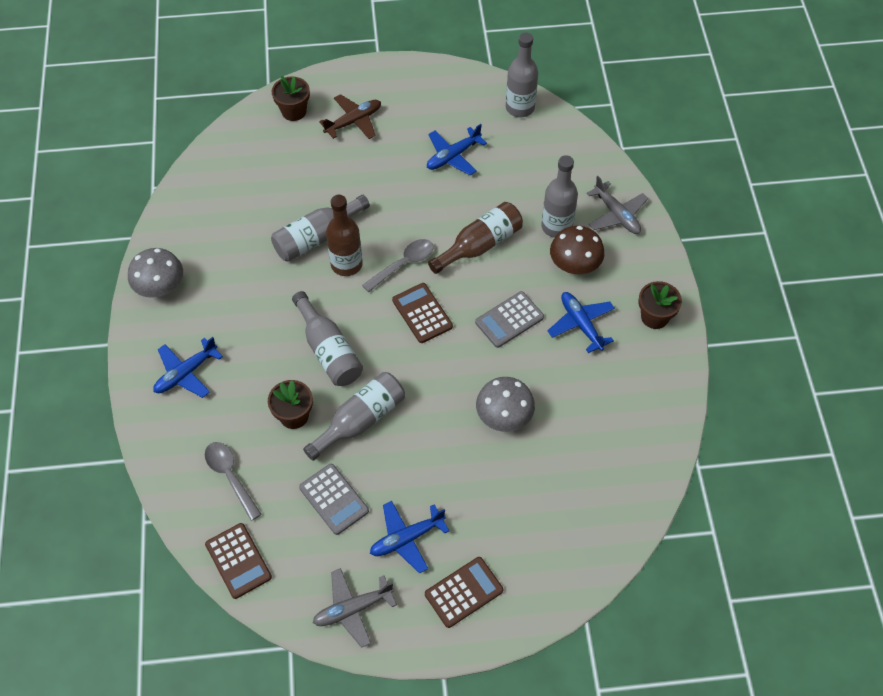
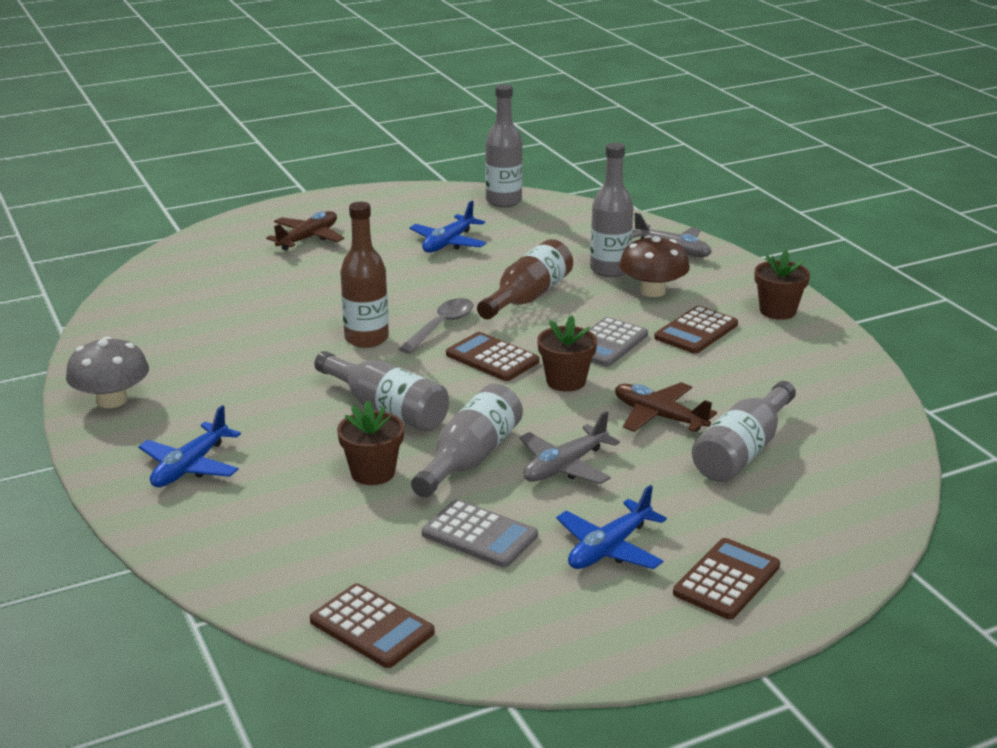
camera: 20 degrees left, 30 degrees down
grey spoon [205,442,262,521] -> none
grey bottle [271,195,370,262] -> grey bottle moved to [692,381,796,482]
brown flower pot [272,76,310,121] -> brown flower pot moved to [537,315,597,392]
grey plane [313,568,397,648] -> grey plane moved to [519,411,620,484]
grey mushroom [476,377,535,432] -> brown plane [615,382,717,432]
blue plane [548,292,615,353] -> brown calculator [654,306,738,354]

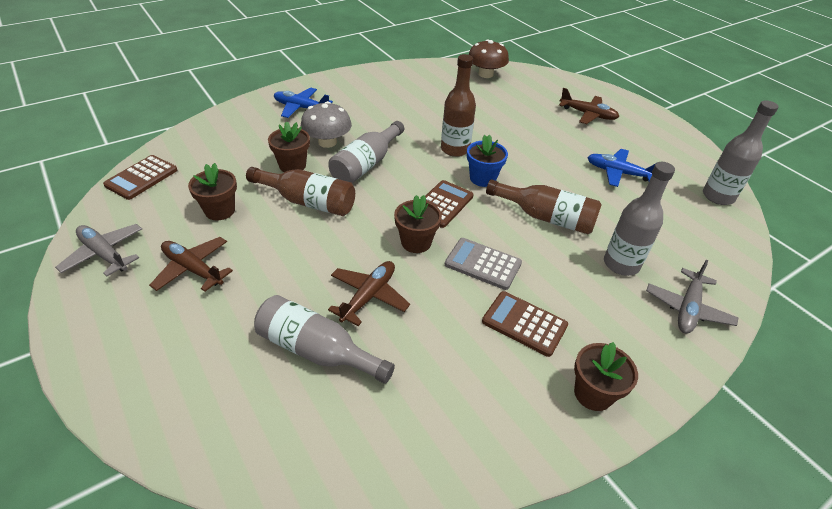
camera: 80 degrees right, 15 degrees up
grey mushroom [66,336,149,408] -> grey mushroom moved to [301,101,352,148]
grey spoon [399,298,474,354] -> blue flower pot [467,135,508,187]
grey bottle [411,384,523,498] -> brown bottle [246,167,355,216]
grey calculator [422,499,538,568] -> brown flower pot [188,163,237,221]
grey plane [519,411,620,484] -> grey plane moved to [55,224,142,277]
blue plane [556,485,667,569] -> brown plane [149,237,233,292]
brown mushroom [619,235,690,297] -> brown mushroom moved to [468,40,509,78]
brown calculator [673,538,780,620] -> none

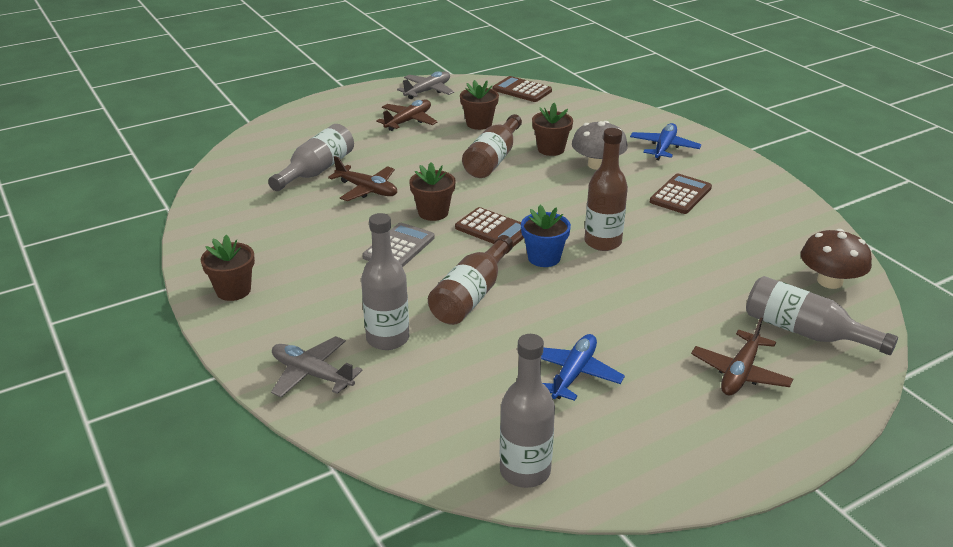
camera: 95 degrees right, 10 degrees down
grey bottle [328,121,404,183] -> grey bottle moved to [746,276,898,355]
brown calculator [482,291,568,357] -> brown calculator moved to [650,174,712,214]

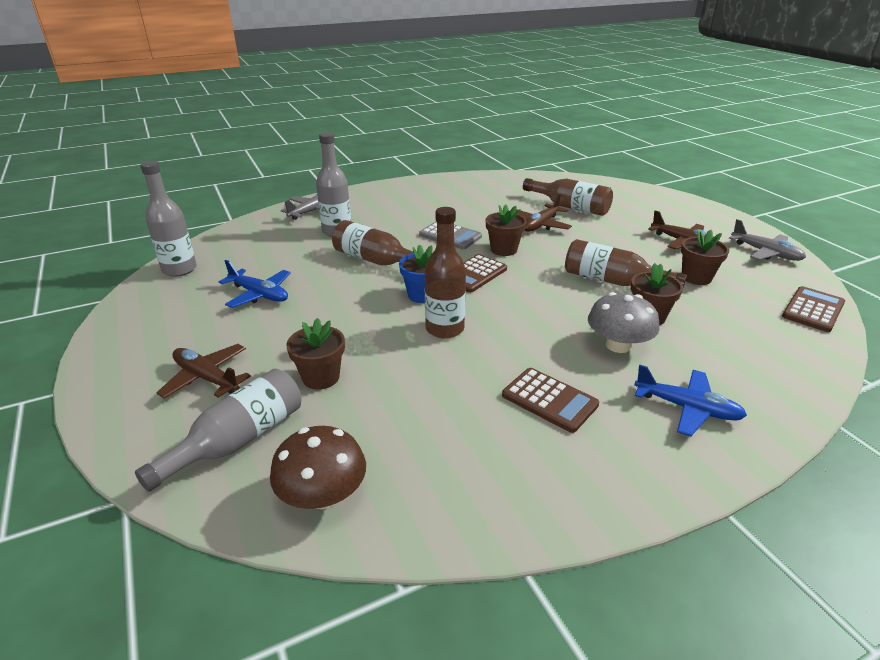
camera: 95 degrees right, 0 degrees up
brown flower pot [201,235,255,301] -> brown flower pot moved to [286,318,345,389]
grey bottle [268,124,354,191] -> brown bottle [523,178,613,216]

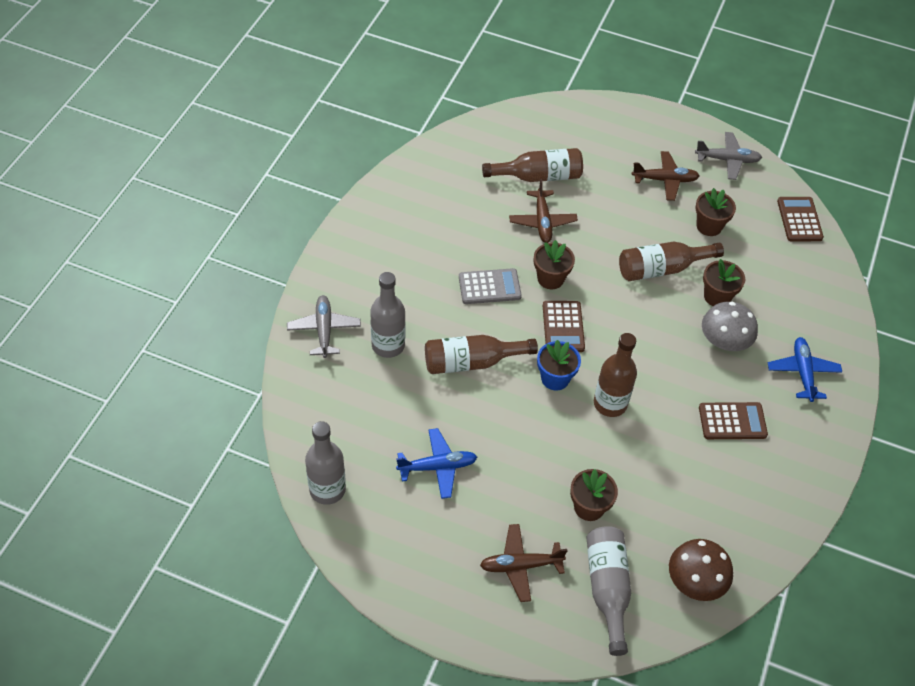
camera: 45 degrees left, 20 degrees up
blue plane [634,365,747,436] -> blue plane turned 75 degrees counterclockwise [768,337,842,402]

